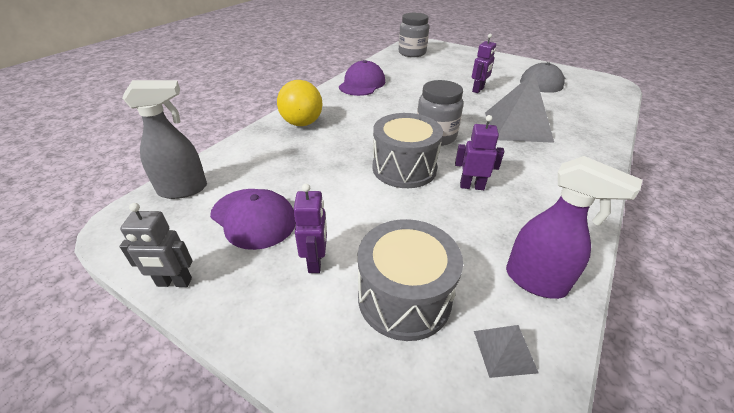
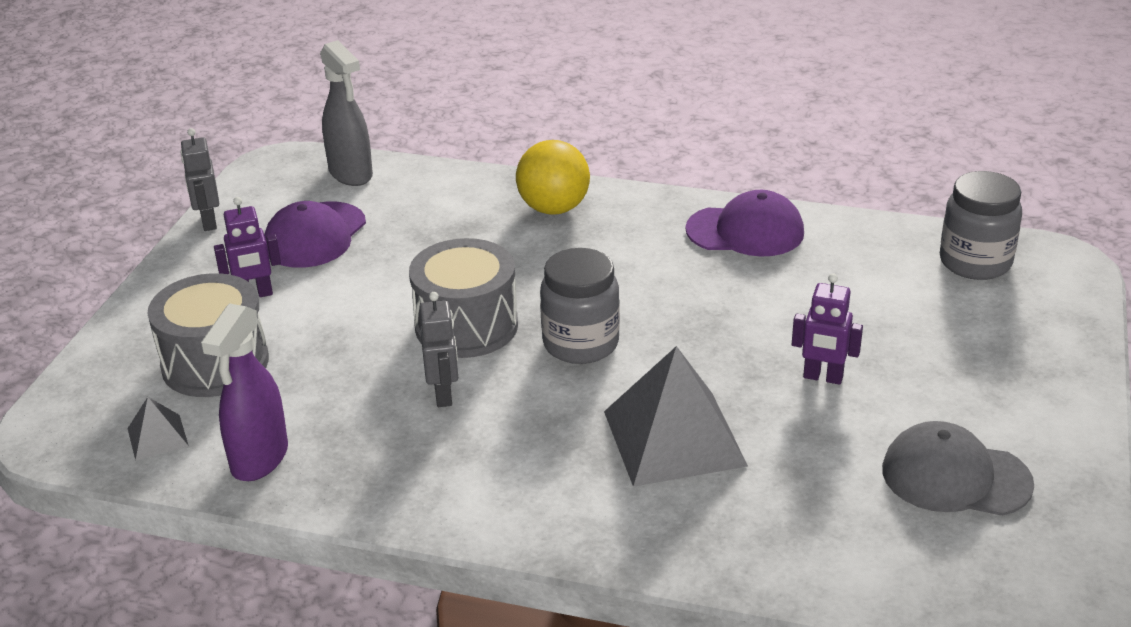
camera: 75 degrees right, 5 degrees down
purple robot [455,115,504,190] -> grey robot [420,292,458,407]

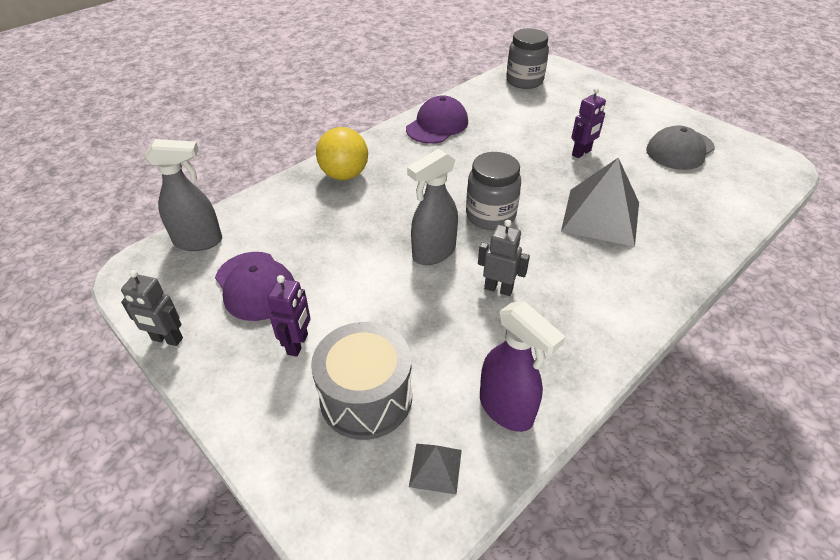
camera: 60 degrees left, 10 degrees up
grey drum [409,238,518,358] -> grey spray bottle [407,148,458,265]

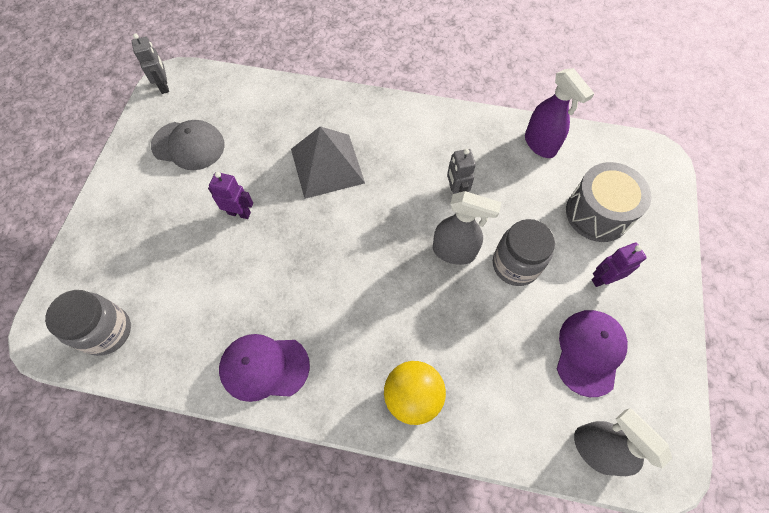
camera: 125 degrees left, 20 degrees up
grey robot [121,270,183,346] -> grey robot moved to [132,34,169,94]
grey pyramid [409,444,462,495] -> none
grey jar [466,152,521,230] -> grey jar moved to [493,219,555,286]
purple spray bottle [480,301,566,432] -> purple spray bottle turned 135 degrees clockwise [525,68,595,158]

